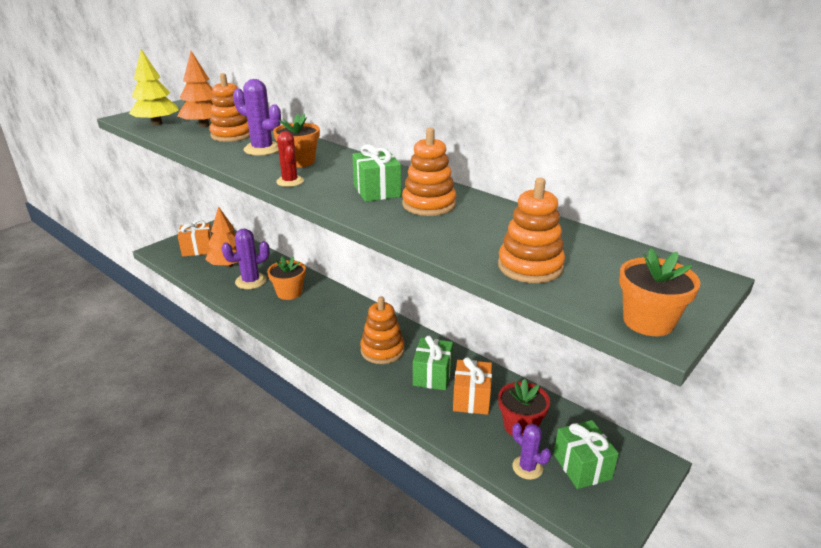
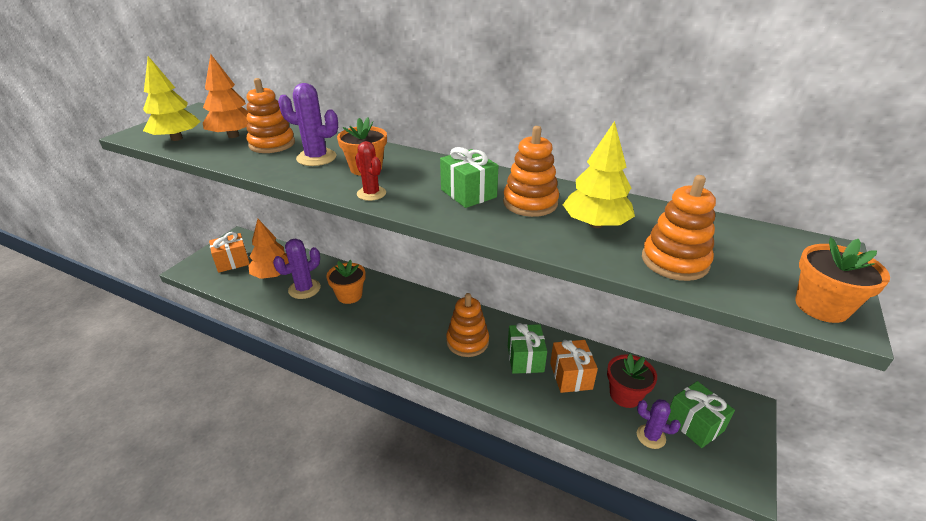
camera: 15 degrees left, 5 degrees up
none -> yellow tree [563,121,635,228]

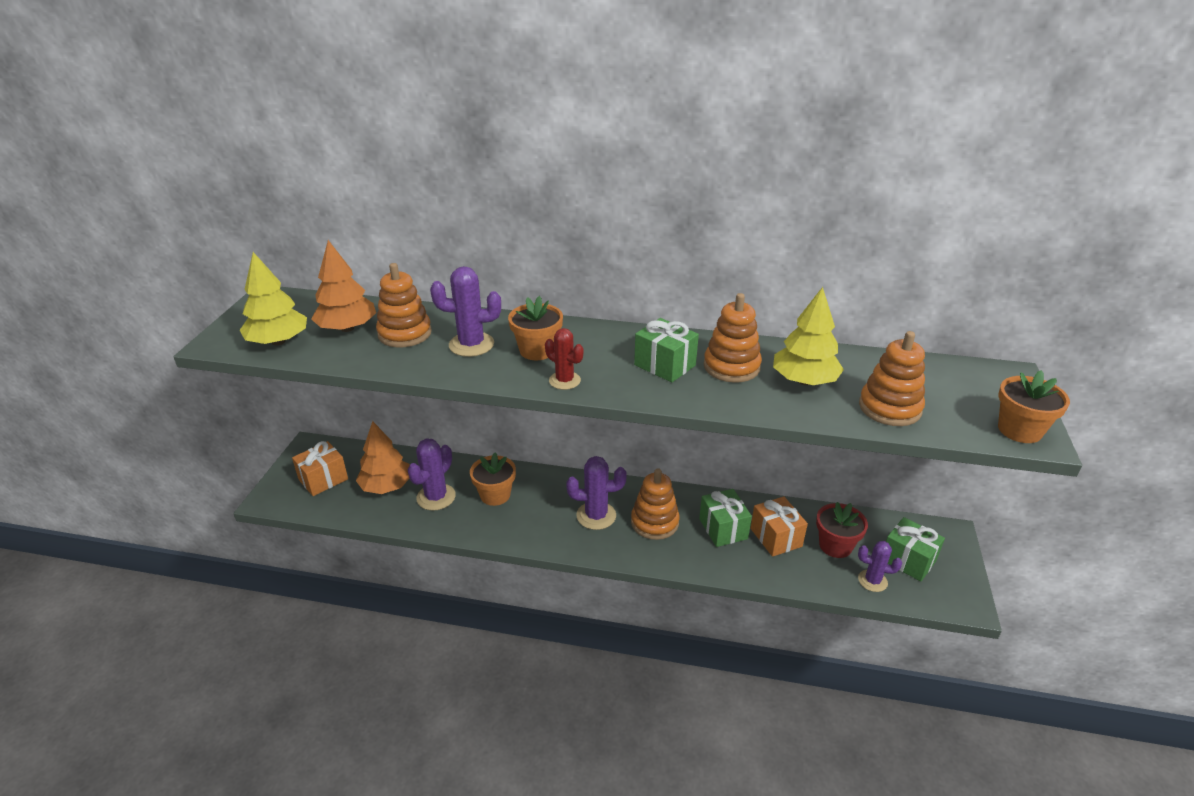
camera: 15 degrees left, 0 degrees up
none -> purple cactus [566,456,627,530]

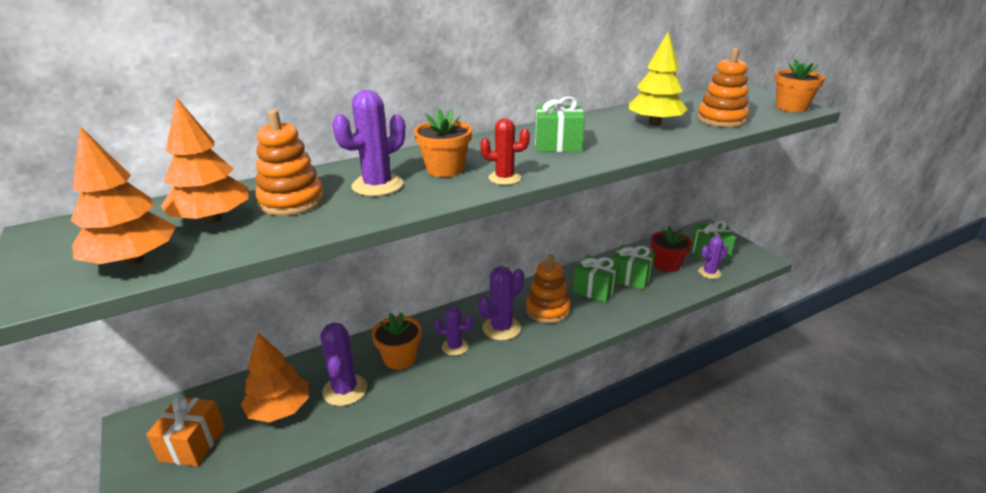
camera: 40 degrees left, 5 degrees down
yellow tree [240,252,307,345] -> orange tree [70,126,176,266]
orange stacking toy [704,293,762,383] -> none
orange gift [750,497,808,557] -> green gift [613,245,655,290]
none -> purple cactus [434,306,473,356]

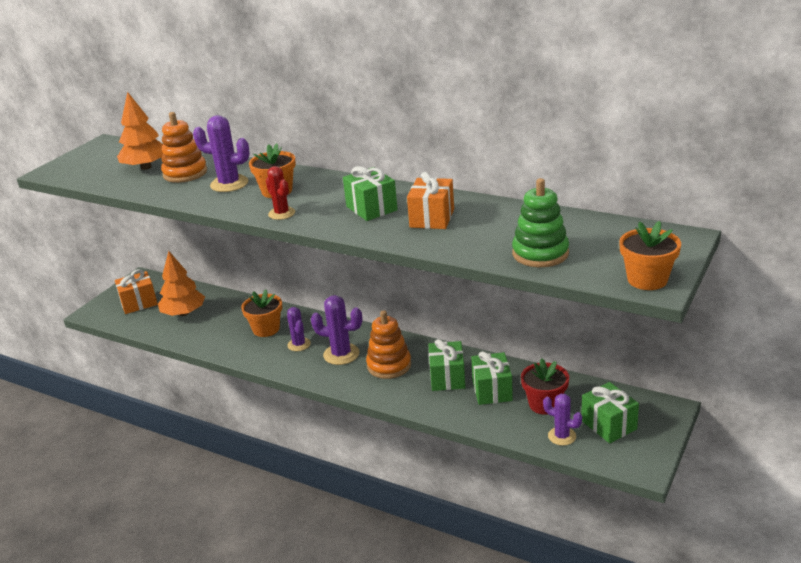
camera: 60 degrees right, 0 degrees up
orange tree [70,126,176,266] -> none
purple cactus [320,322,367,406] -> none
yellow tree [629,32,688,126] -> none
orange stacking toy [697,48,749,127] -> green stacking toy [512,178,569,267]
none -> orange gift [407,172,454,229]

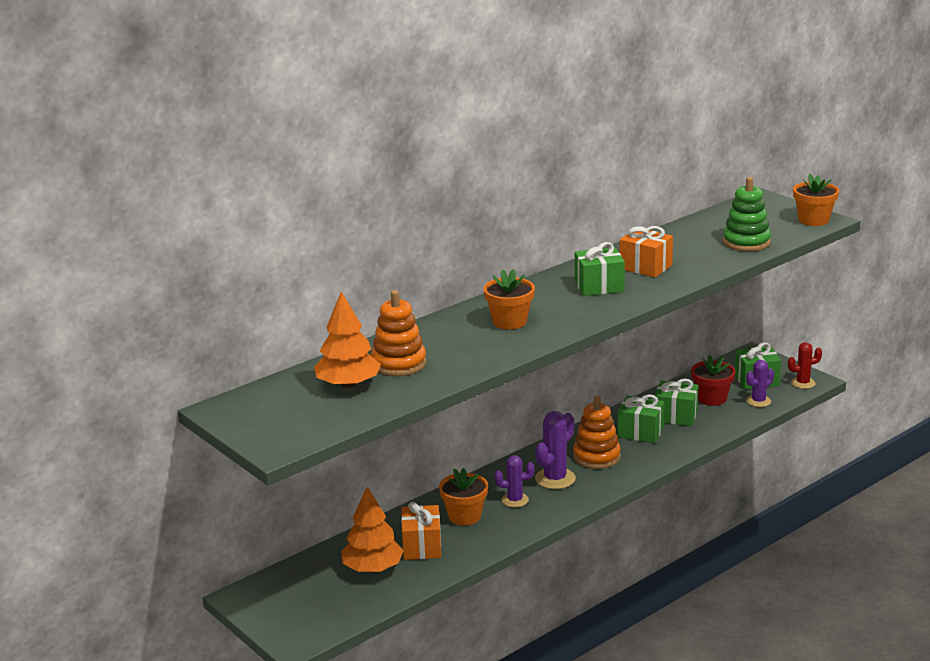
camera: 70 degrees left, 5 degrees down
orange gift [115,269,158,314] -> orange gift moved to [401,502,441,560]
purple cactus [193,115,250,192] -> none
red cactus [266,166,295,220] -> red cactus moved to [788,342,822,389]

